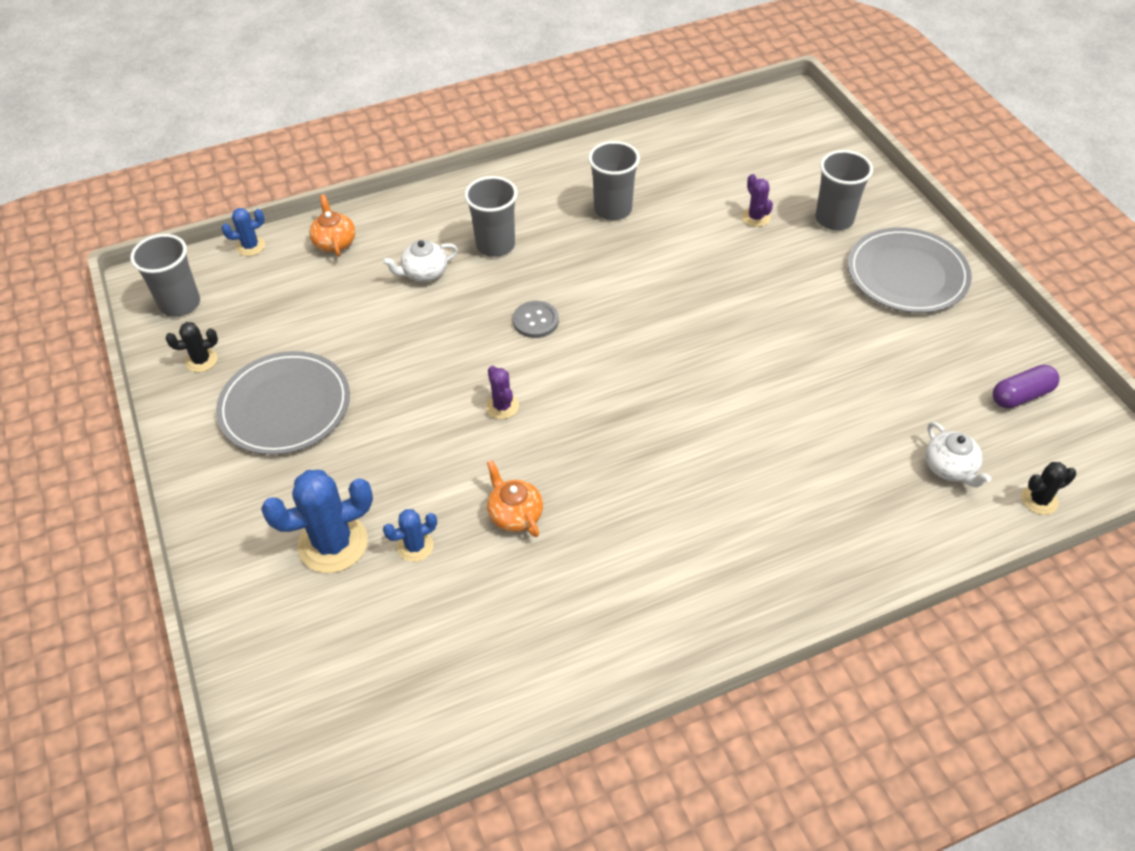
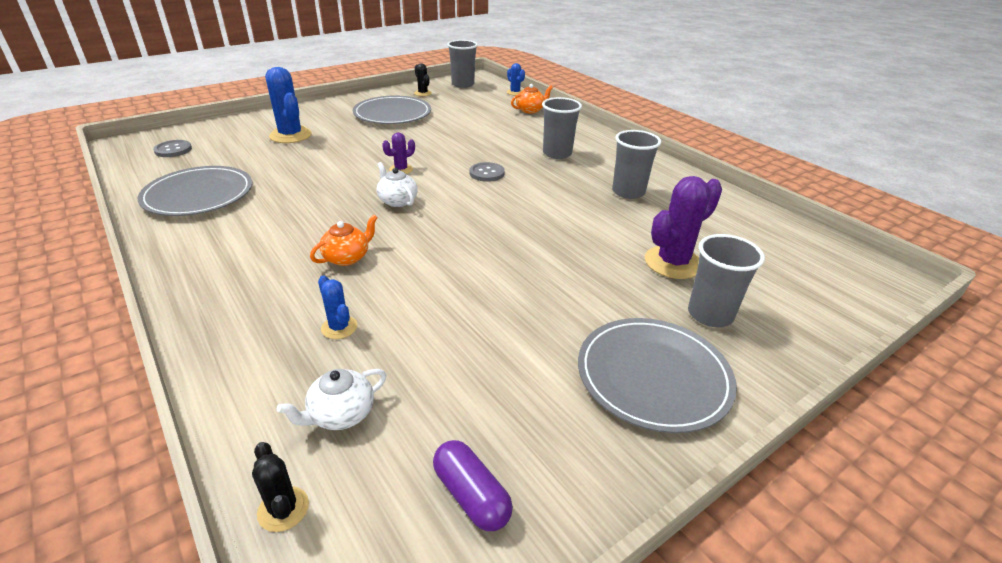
camera: 75 degrees right, 15 degrees down
white teapot [382,240,458,282] -> white teapot moved to [376,162,418,207]
blue cactus [383,509,437,562] -> blue cactus moved to [318,275,357,339]
orange teapot [487,460,543,537] -> orange teapot moved to [310,214,378,266]
purple cactus [742,174,773,227] -> purple cactus [645,176,722,279], size x1.92
none -> grey plate [138,166,252,216]
none -> grey button [153,140,192,157]

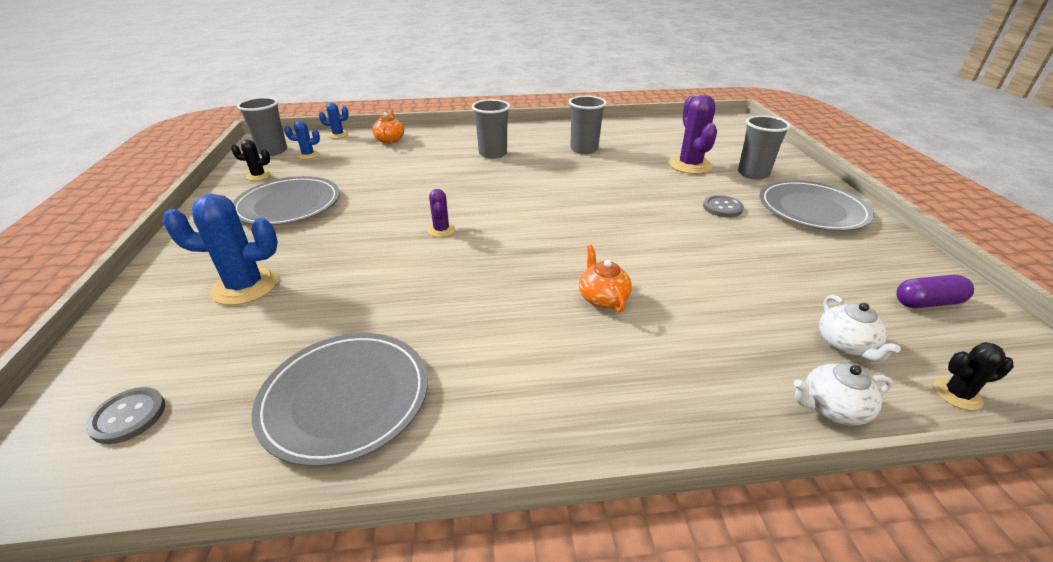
camera: 60 degrees left, 0 degrees up
blue cactus [318,275,357,339] -> blue cactus moved to [284,121,320,159]
white teapot [376,162,418,207] -> white teapot moved to [794,363,893,426]
grey button [470,162,505,182] -> grey button moved to [703,195,744,217]

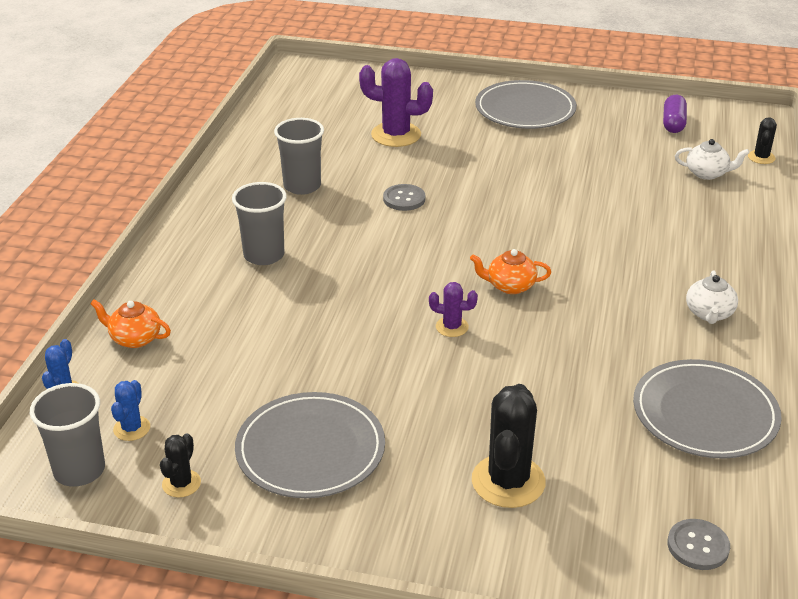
camera: 70 degrees left, 0 degrees up
blue cactus [162,194,278,305] -> black cactus [472,384,546,508]
orange teapot [579,245,632,312] -> orange teapot moved to [470,249,551,294]
grey button [703,195,744,217] -> grey button moved to [383,184,426,211]
grey cup [738,115,791,180] -> none
white teapot [794,363,893,426] -> white teapot moved to [686,270,738,324]

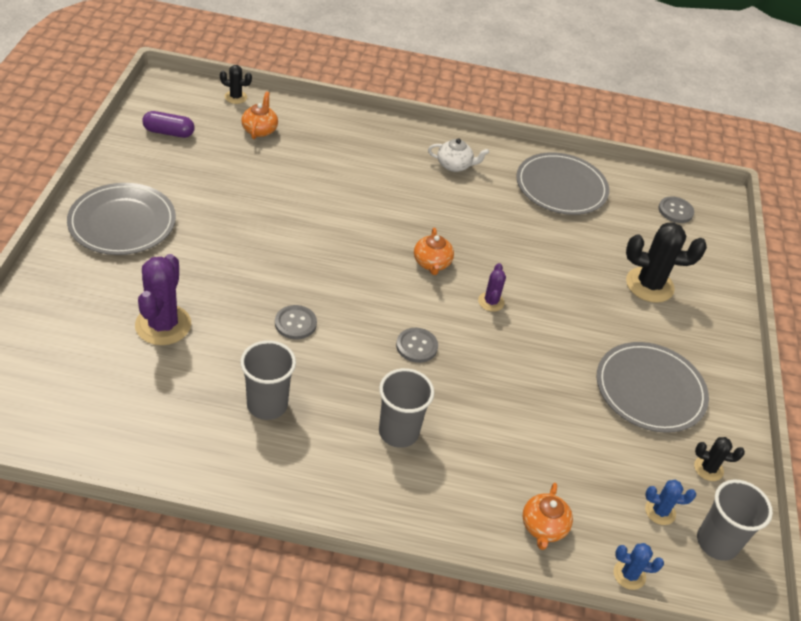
camera: 100 degrees left, 10 degrees up
white teapot [675,139,750,180] -> orange teapot [241,92,278,139]
none -> grey button [396,328,438,363]

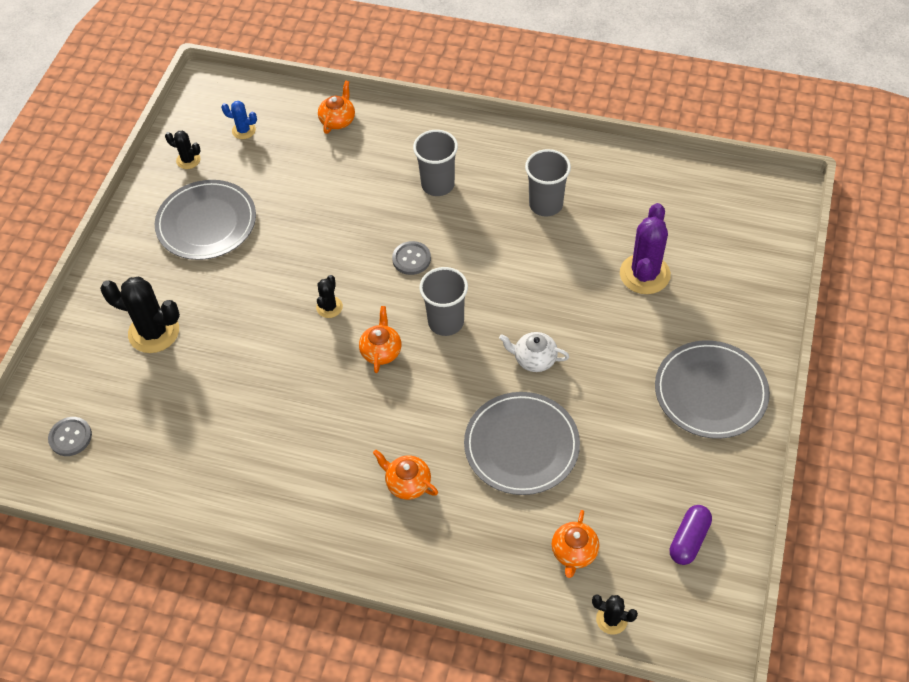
camera: 165 degrees left, 10 degrees up
purple capsule [142,111,195,138] -> purple capsule turned 75 degrees counterclockwise [670,505,712,565]
grey button [275,305,317,339] -> none
white teapot [428,139,489,172] -> white teapot moved to [499,332,569,372]
purple cactus [478,263,506,312] -> black cactus [316,275,343,318]
grey plate [516,152,609,215] -> grey plate moved to [464,392,580,495]
blue cactus [614,543,664,590] -> none
grey cup [697,480,773,561] -> grey cup moved to [419,267,468,336]
none -> orange teapot [373,450,438,500]

